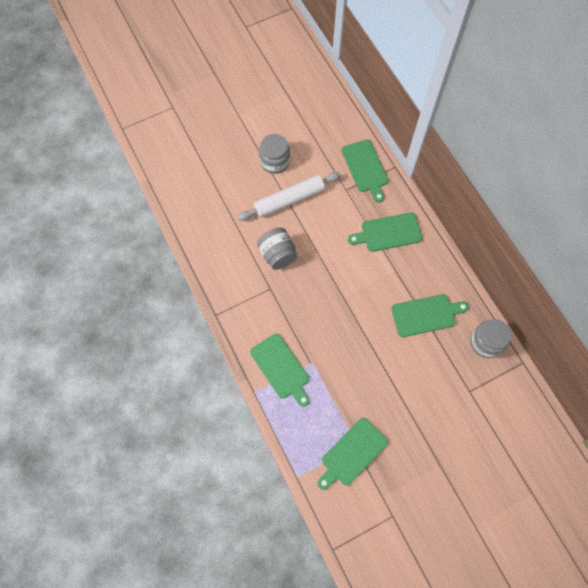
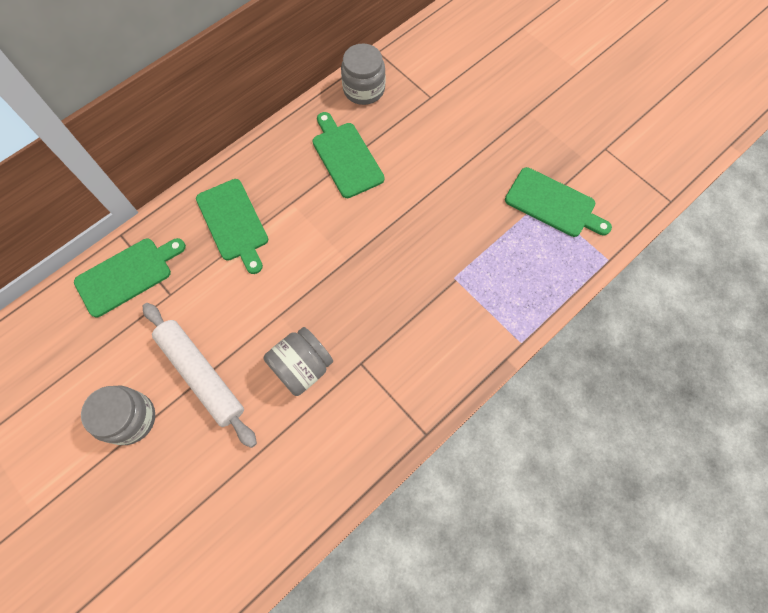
camera: 105 degrees left, 0 degrees up
green cutting board [250,334,310,407] -> none

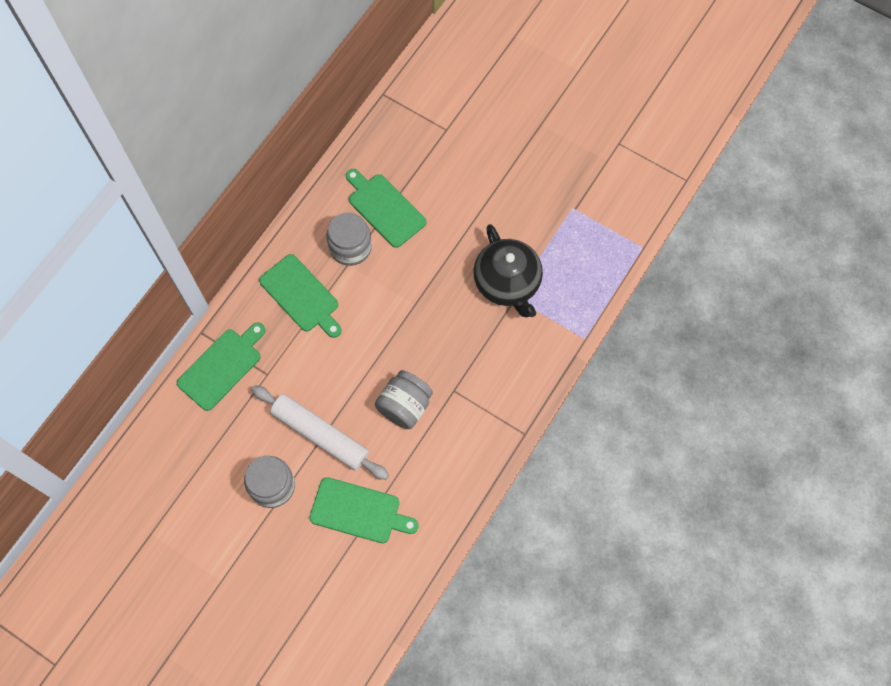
camera: 15 degrees left, 0 degrees up
grey jar [341,44,385,105] -> grey jar moved to [326,212,372,266]
green cutting board [505,167,612,237] -> green cutting board moved to [309,477,419,543]
none -> black teapot [473,224,543,318]

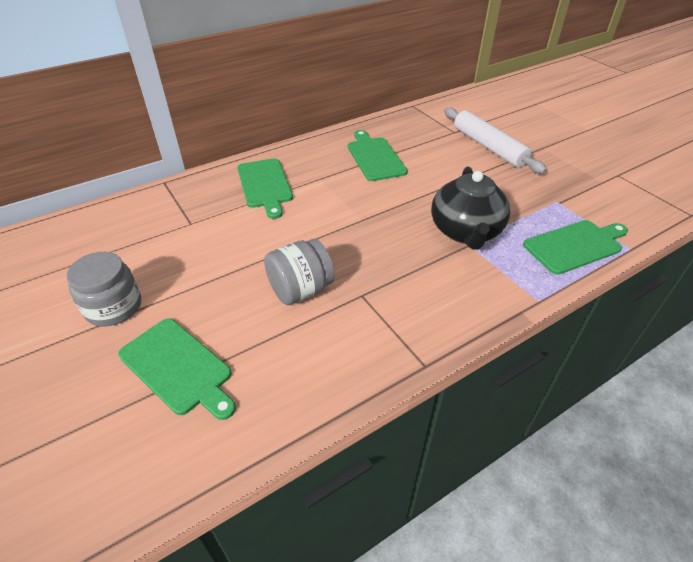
camera: 25 degrees right, 25 degrees down
green cutting board [177,322,265,411] -> green cutting board moved to [523,220,628,275]
white rolling pin [251,385,389,480] -> white rolling pin moved to [444,107,547,173]
grey jar [326,212,372,266] -> none

